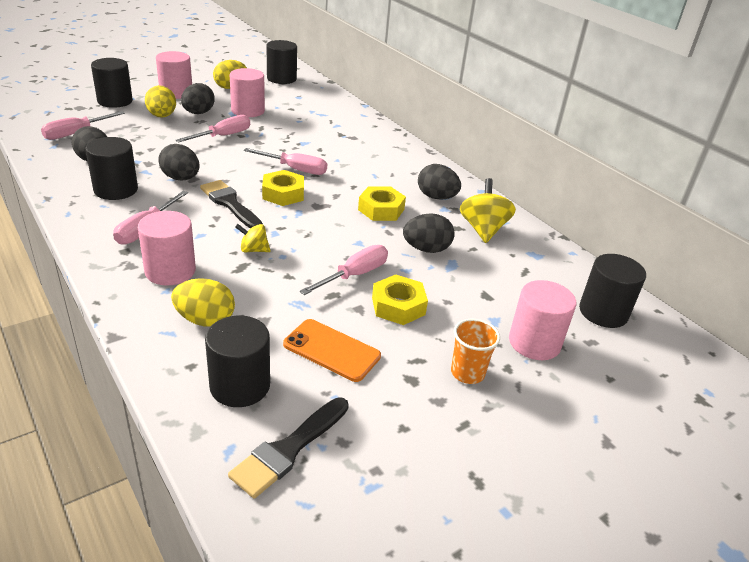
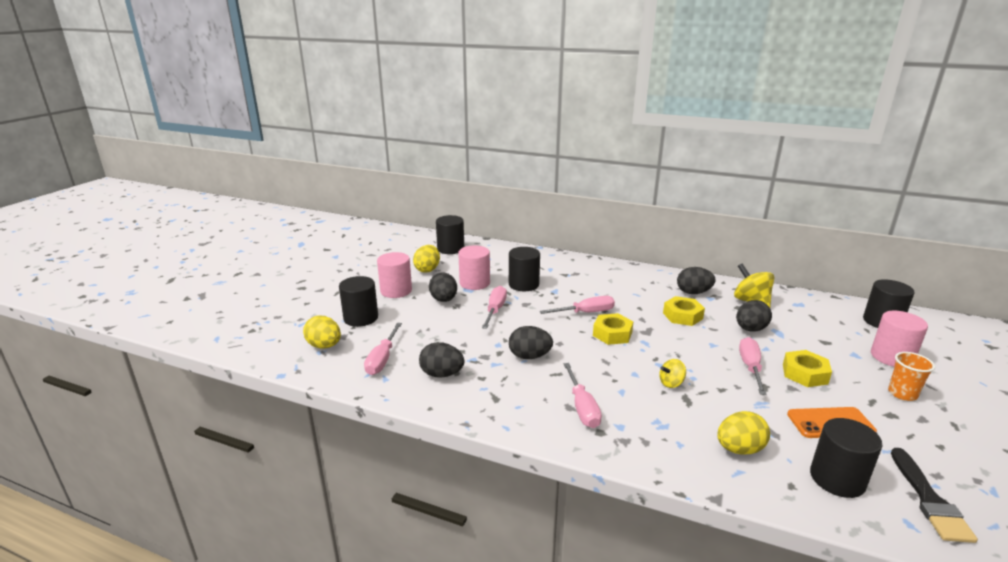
camera: 30 degrees left, 10 degrees down
black cylinder [85,137,138,200] -> black cylinder moved to [509,247,540,291]
pink cylinder [138,211,196,286] -> none
yellow egg [145,85,176,118] -> yellow egg moved to [303,316,341,348]
black brush [200,180,263,228] -> none

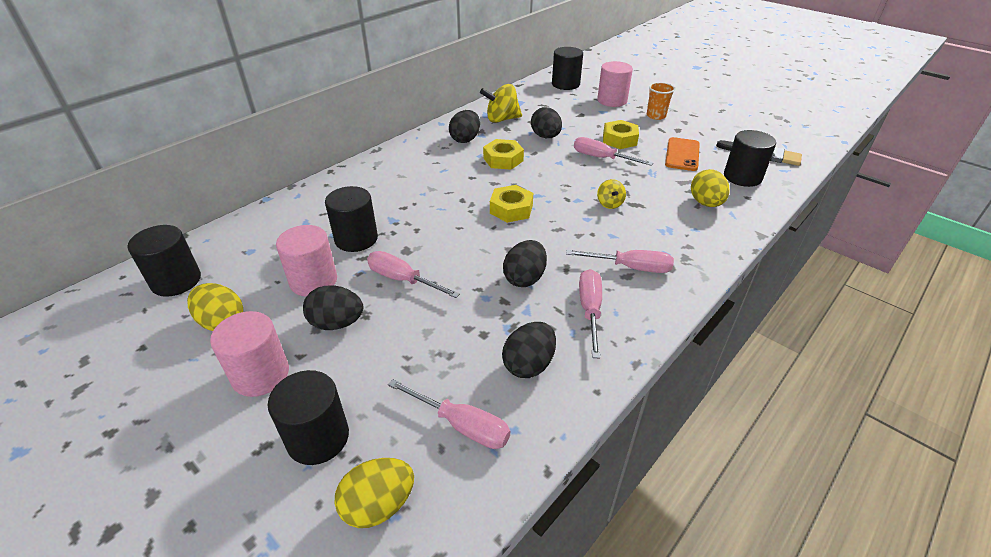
camera: 70 degrees left, 15 degrees up
pink screwdriver [540,296,615,314] -> pink screwdriver moved to [579,269,602,358]

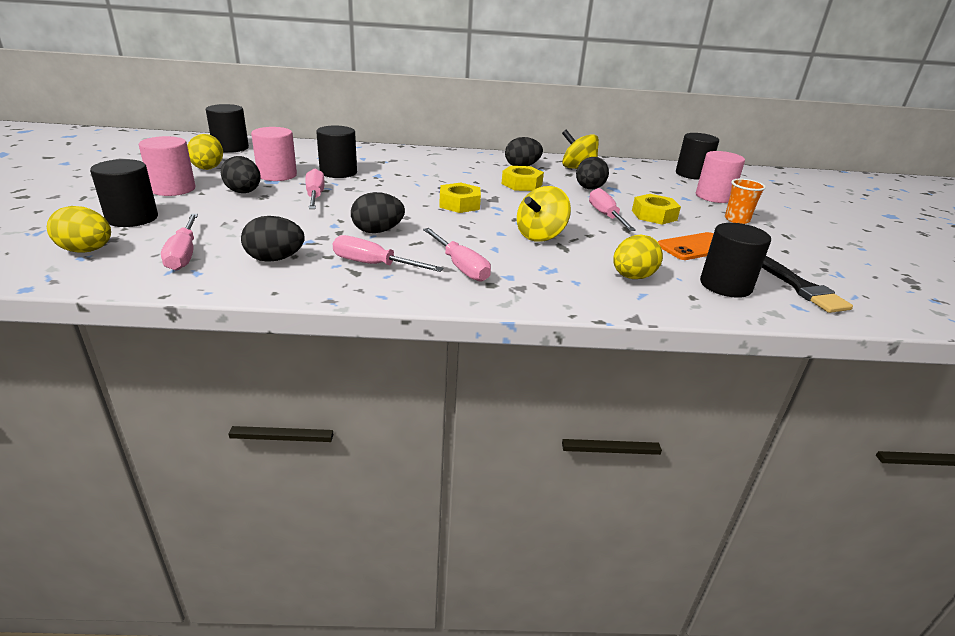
camera: 45 degrees right, 10 degrees down
pink screwdriver [579,269,602,358] -> pink screwdriver turned 120 degrees counterclockwise [333,235,444,272]
yellow spinning top [597,179,626,209] -> yellow spinning top [517,186,571,242], size x1.76

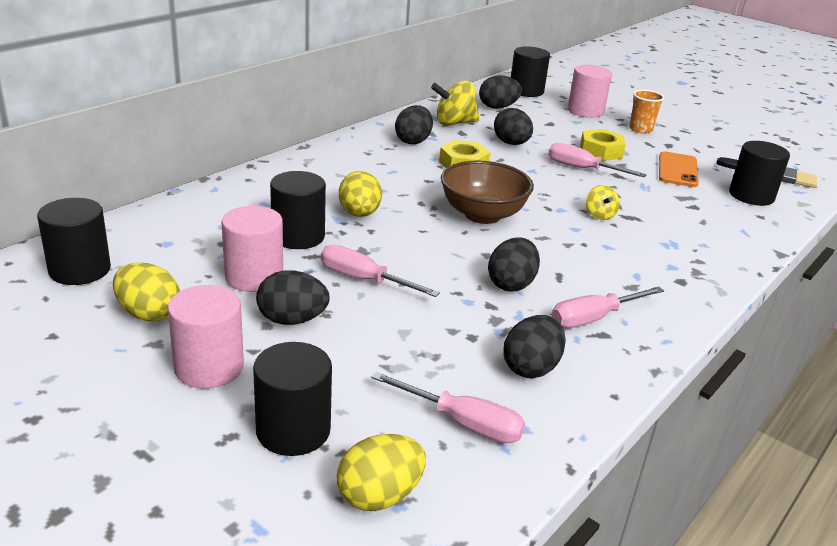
camera: 50 degrees left, 0 degrees up
pink screwdriver [423,228,491,282] -> none
yellow nut [439,183,481,213] -> brown bowl [441,161,534,224]
yellow spinning top [517,186,571,242] -> yellow spinning top [586,185,620,220], size x0.57
yellow egg [613,235,663,279] -> yellow egg moved to [339,171,382,217]
none -> black egg [479,75,522,109]

